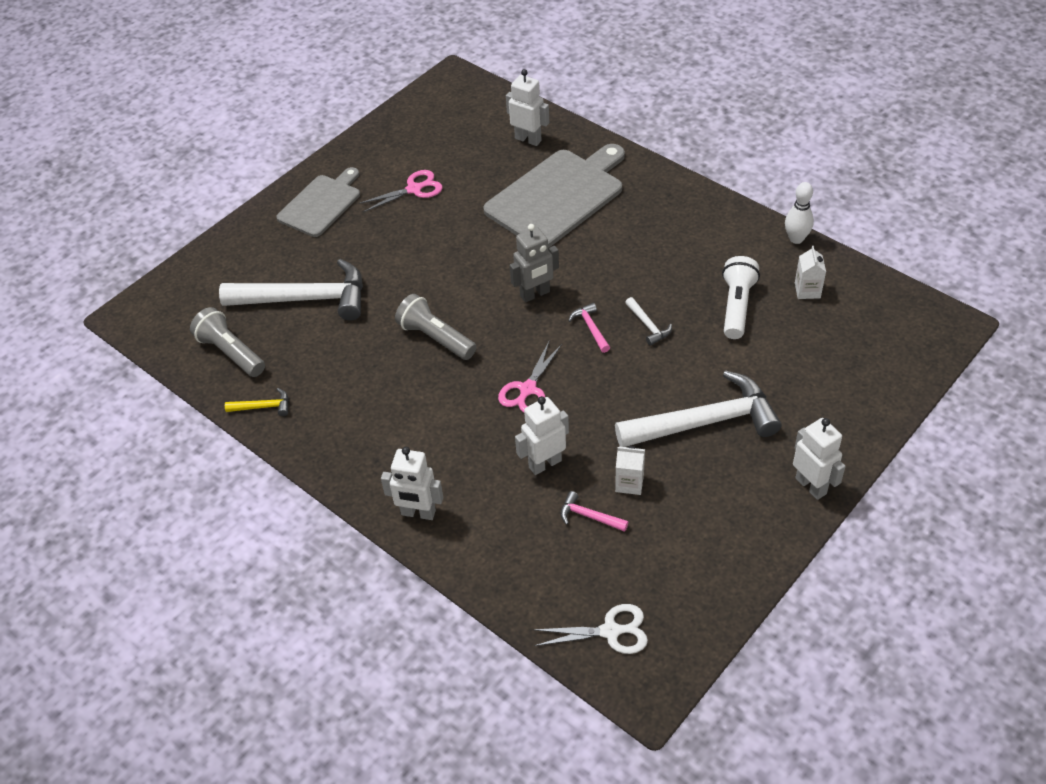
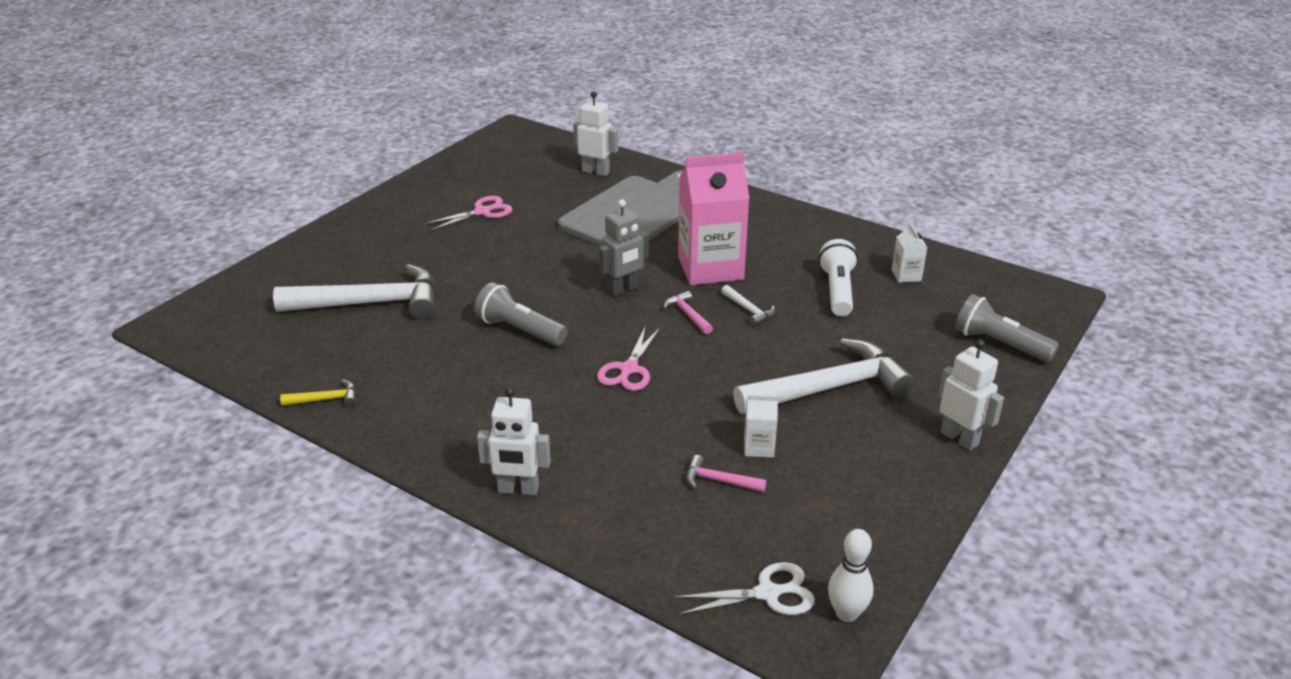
camera: 10 degrees left, 15 degrees down
grey flashlight [190,307,265,377] -> grey flashlight moved to [955,294,1059,362]
grey cutting board [276,167,360,237] -> none
white robot [515,396,569,475] -> none
white bowling pin [785,182,814,244] -> white bowling pin moved to [828,529,873,622]
none -> pink carton [678,152,749,285]

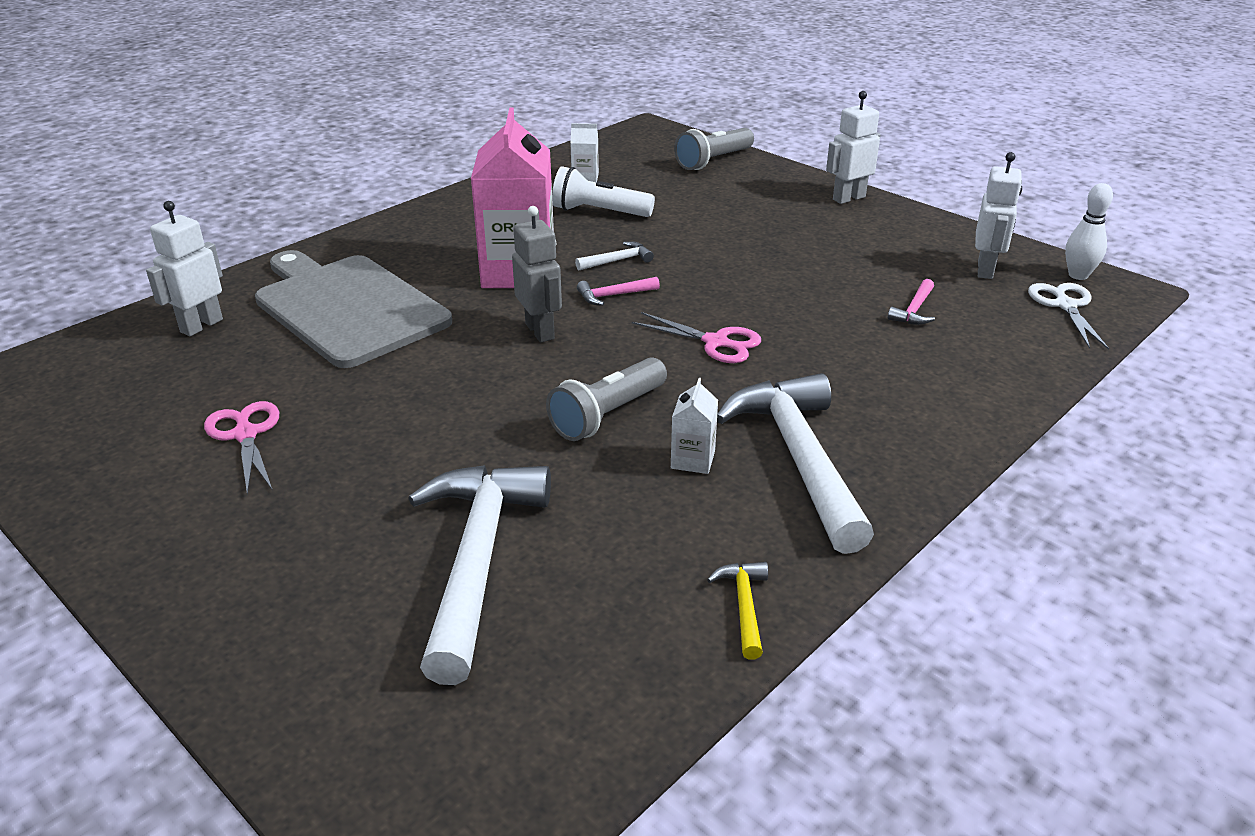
camera: 80 degrees left, 0 degrees up
white robot [477,387,551,495] -> white robot moved to [975,152,1022,279]
white hammer [733,338,915,414] -> white hammer moved to [717,373,874,554]
white carton [744,395,778,457] -> white carton moved to [671,378,718,474]

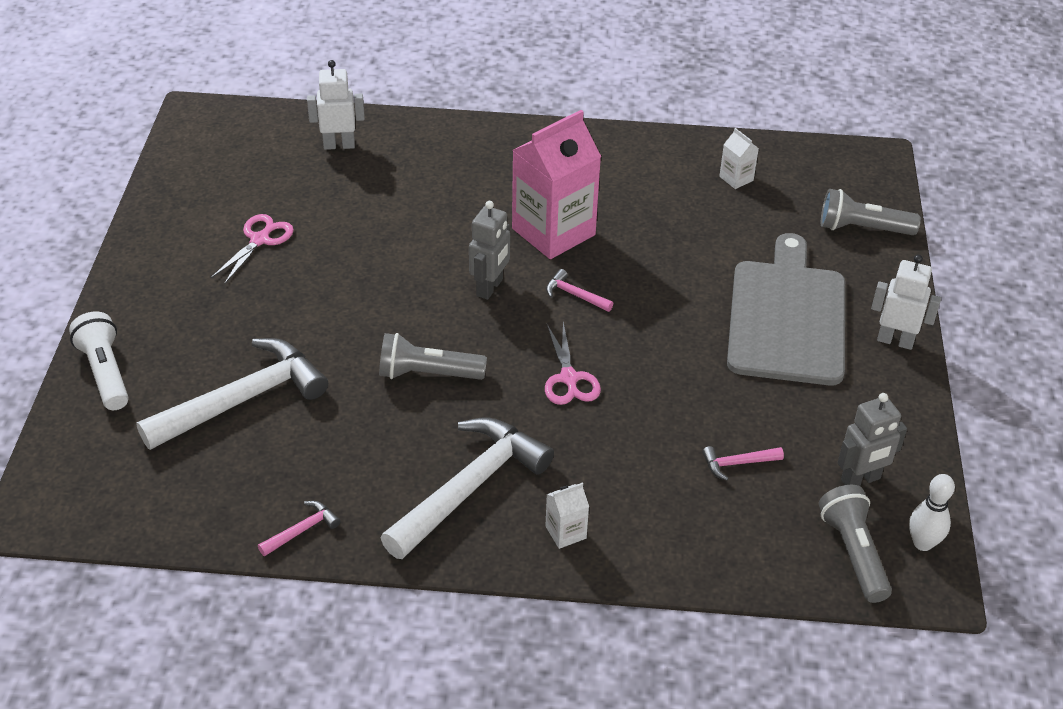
camera: 50 degrees right, 10 degrees up
grey cutting board [255,250,452,368] -> grey cutting board moved to [727,233,845,385]
white flashlight [552,166,655,217] -> white flashlight moved to [69,311,129,410]
white hammer [575,241,654,270] -> none
white carton [671,378,718,474] -> white carton moved to [545,483,589,549]
yellow hammer [707,562,768,659] -> pink hammer [258,501,341,556]
white robot [975,152,1022,279] -> grey robot [838,393,907,486]
white scissors [1028,283,1109,350] -> grey flashlight [819,485,892,603]

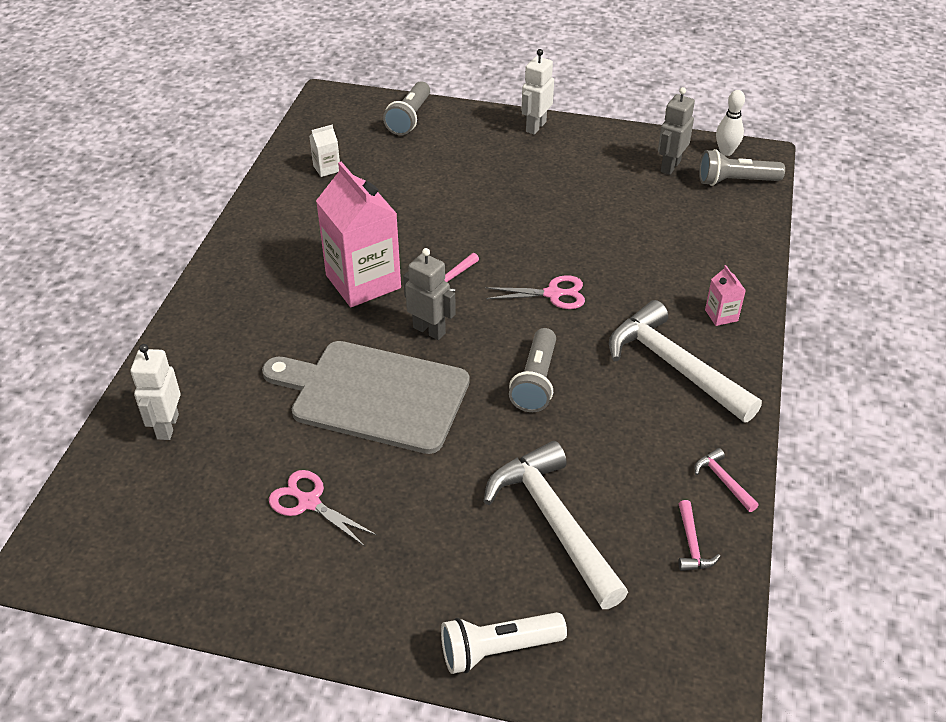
camera: 80 degrees left, 0 degrees up
white carton [545,483,589,549] -> pink carton [705,265,746,326]
pink hammer [702,446,784,481] -> pink hammer moved to [678,500,720,571]
grey cutting board [727,233,845,385] -> grey cutting board moved to [262,341,470,454]
grey robot [838,393,907,486] -> grey robot turned 135 degrees counterclockwise [658,87,695,175]

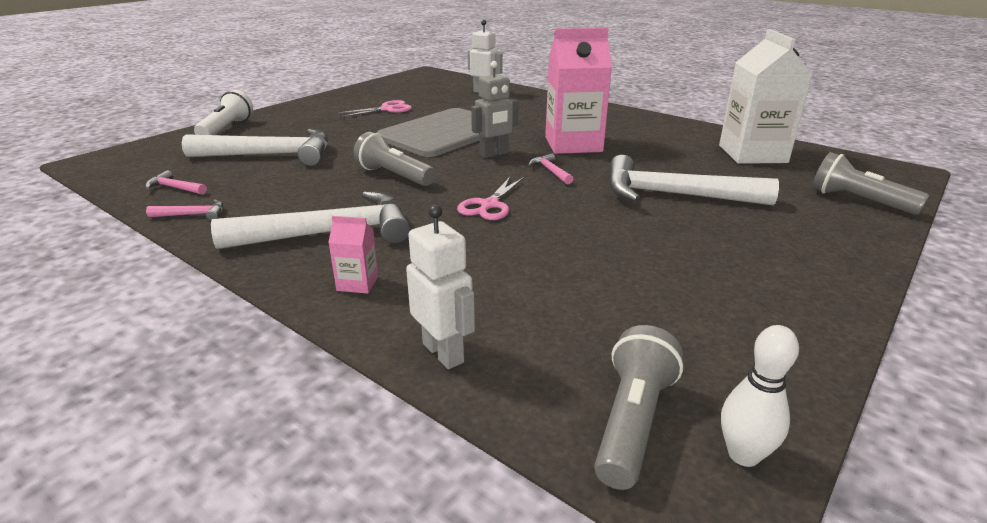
camera: 115 degrees right, 15 degrees down
white carton [309,125,340,177] -> white carton [719,29,813,164], size x2.35
white robot [521,49,554,135] -> white robot moved to [406,205,475,369]
grey robot [658,87,695,175] -> none
none -> white hammer [608,155,779,205]

